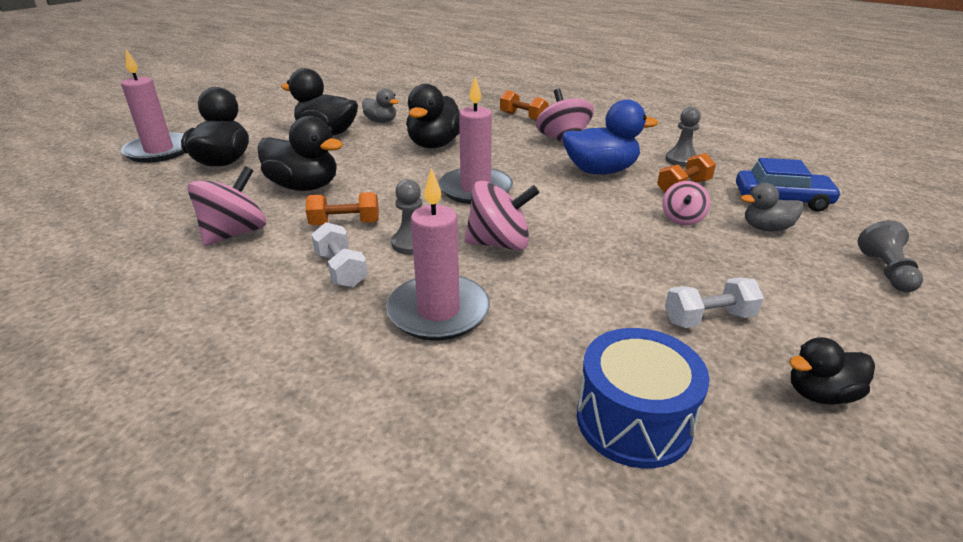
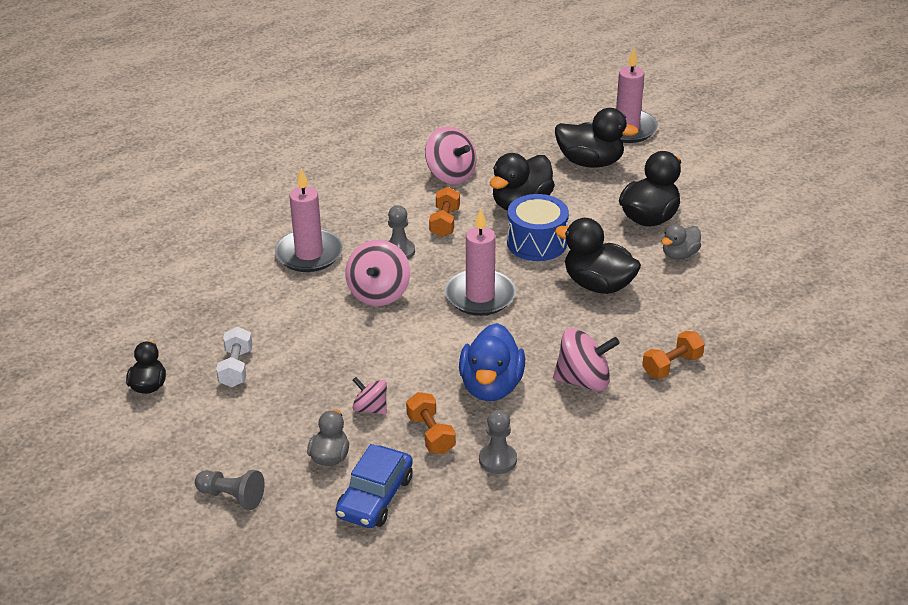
camera: 105 degrees right, 5 degrees up
white dumbbell [311,222,368,288] -> none
blue drum [577,328,710,468] -> blue drum moved to [507,194,569,261]

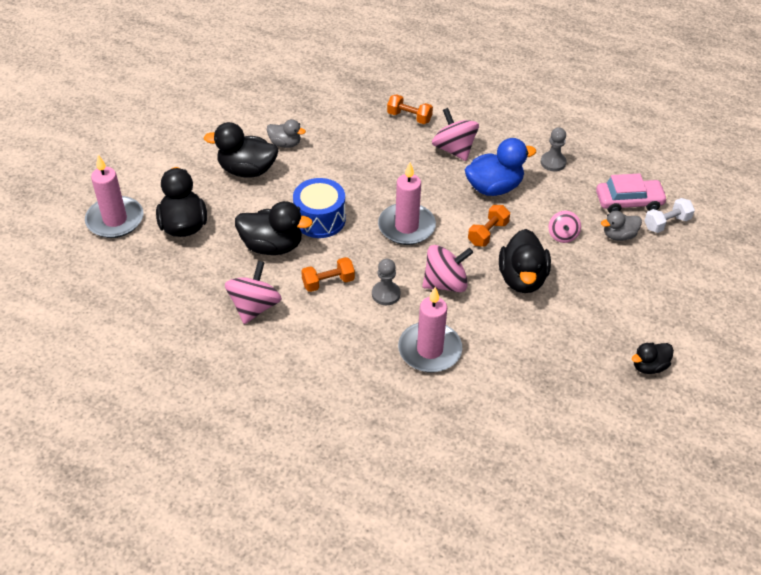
camera: 120 degrees left, 10 degrees up
grey pawn [195,470,265,510] -> none
white dumbbell [216,327,253,387] -> white dumbbell moved to [644,198,695,233]
blue car [335,444,413,528] -> pink car [596,173,668,213]
orange dumbbell [406,392,456,454] -> orange dumbbell moved to [468,205,510,247]
black duck [555,218,641,294] -> black duck moved to [499,229,551,293]

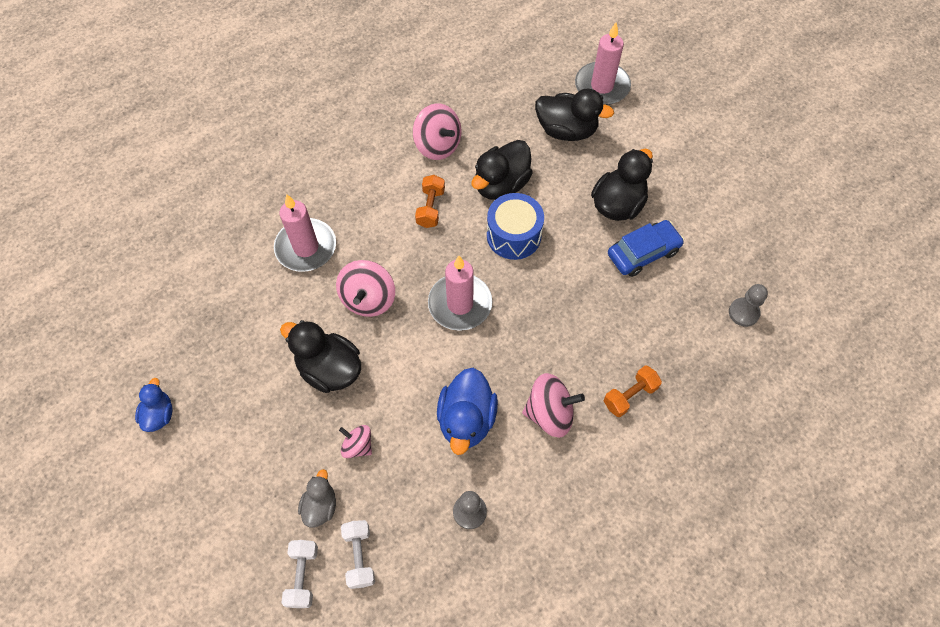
camera: 120 degrees right, 15 degrees up
grey duck [267,119,306,148] -> blue car [608,220,684,277]
grey pawn [372,259,400,305] -> grey pawn moved to [729,284,768,327]
orange dumbbell [468,205,510,247] -> none
pink car [596,173,668,213] -> white dumbbell [341,520,375,589]
black duck [632,343,674,374] -> blue duck [135,378,172,432]

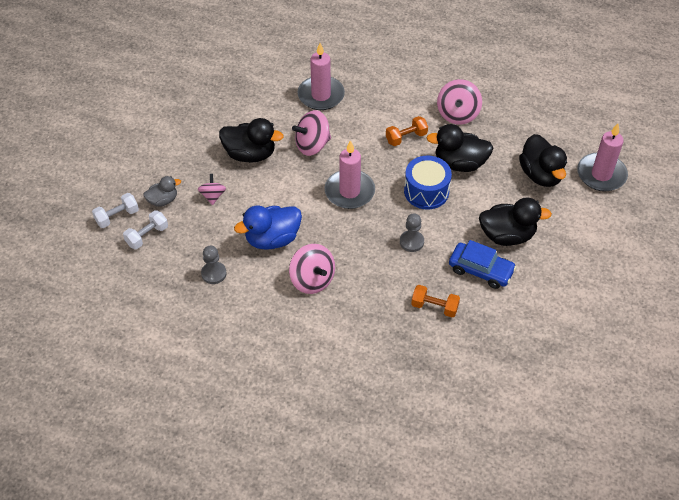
camera: 55 degrees right, 10 degrees down
blue duck [135,378,172,432] -> none
black duck [280,320,361,393] -> black duck turned 105 degrees clockwise [219,118,284,163]
orange dumbbell [604,366,662,417] -> orange dumbbell moved to [411,285,460,318]
grey pawn [729,284,768,327] -> grey pawn moved to [400,213,424,252]

